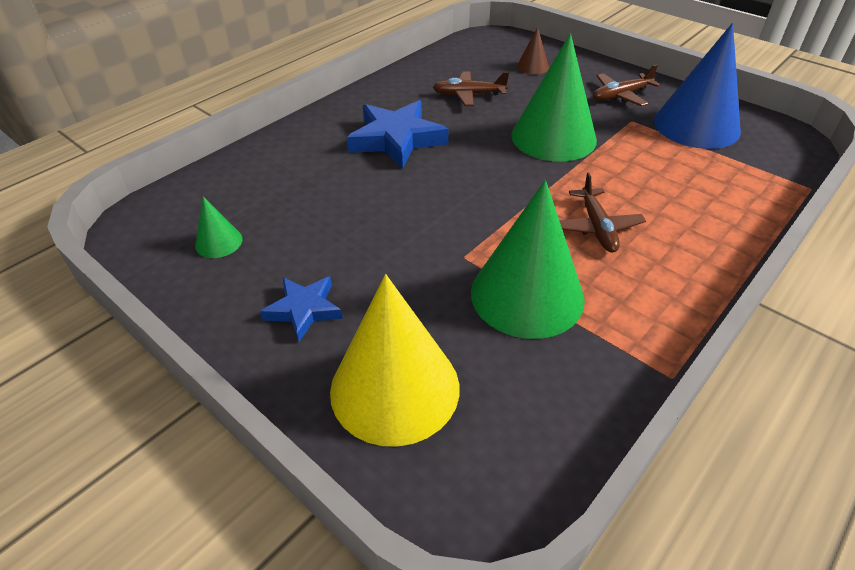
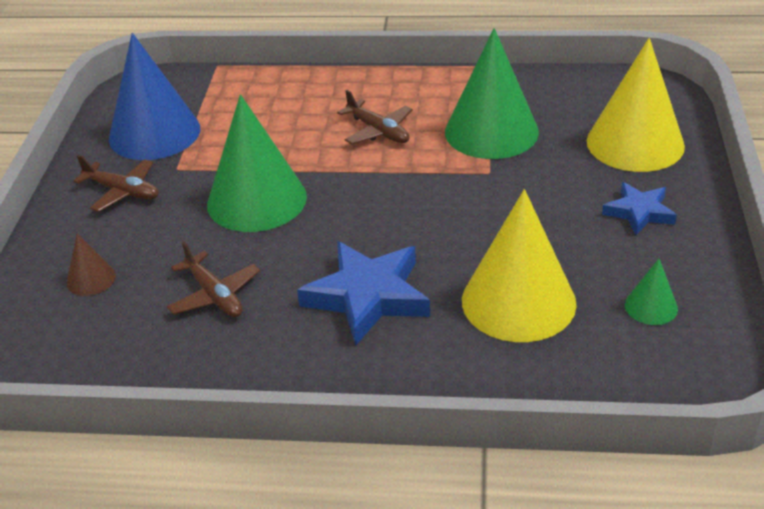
camera: 125 degrees left, 5 degrees down
brown plane [559,172,646,253] -> brown plane turned 90 degrees clockwise [337,90,413,144]
none -> yellow cone [462,189,577,342]

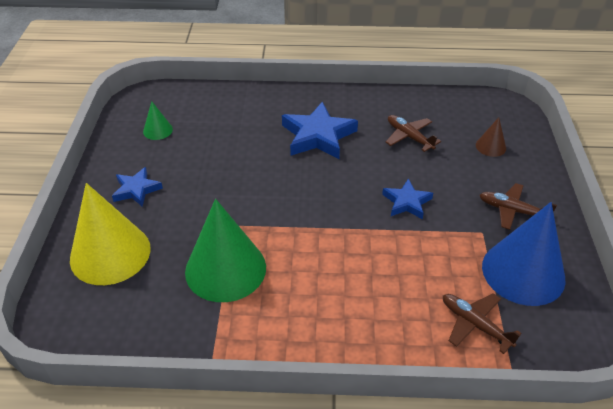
camera: 175 degrees right, 5 degrees up
green cone [207,94,307,232] -> blue star [382,178,433,219]
brown plane [337,90,413,144] -> brown plane moved to [443,293,522,354]
yellow cone [462,189,577,342] -> none

